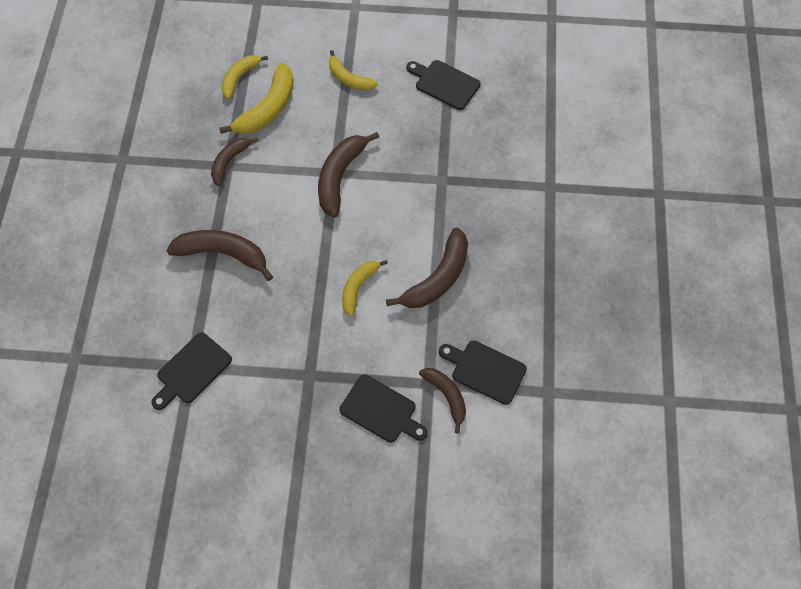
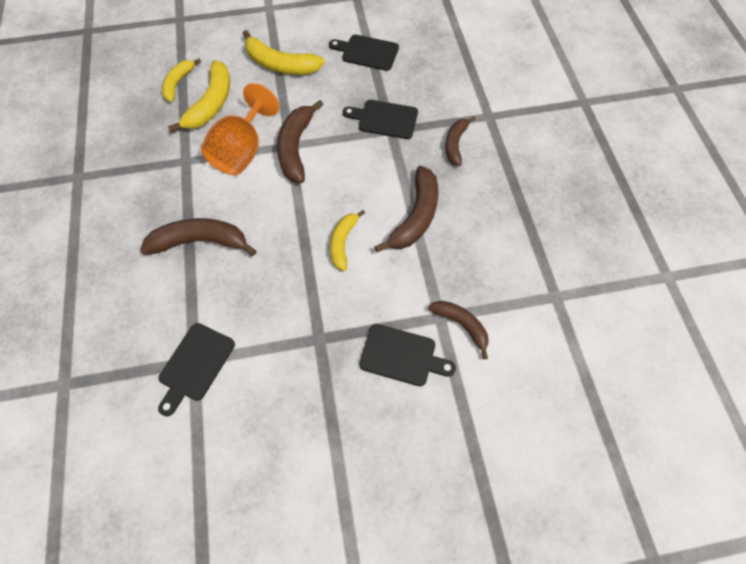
camera: 15 degrees left, 0 degrees up
brown banana [211,138,258,186] -> brown banana moved to [445,116,476,166]
yellow banana [329,50,378,91] -> yellow banana [243,30,325,75], size x1.58
black cutting board [439,341,527,405] -> black cutting board moved to [343,100,418,139]
none -> orange goblet [201,83,279,175]

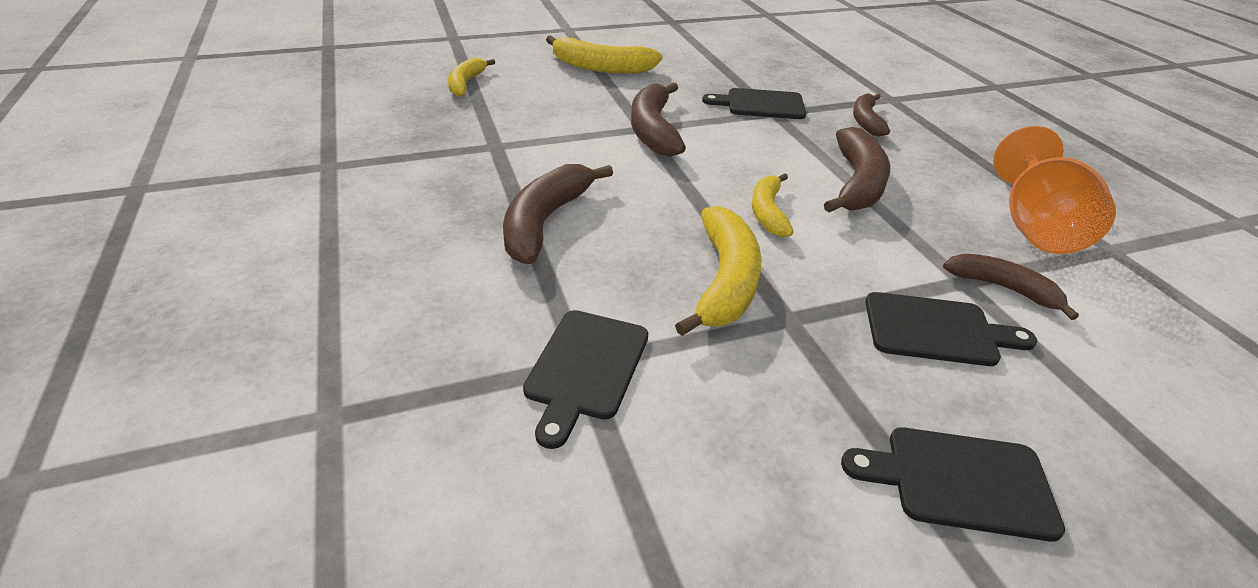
camera: 10 degrees left, 25 degrees down
brown banana [140,218,256,256] -> brown banana turned 60 degrees counterclockwise [503,164,613,264]
yellow banana [168,60,230,133] -> yellow banana moved to [675,206,762,336]
orange goblet [201,83,279,175] -> orange goblet moved to [993,126,1116,254]
black cutting board [329,35,399,71] -> black cutting board moved to [841,427,1065,542]

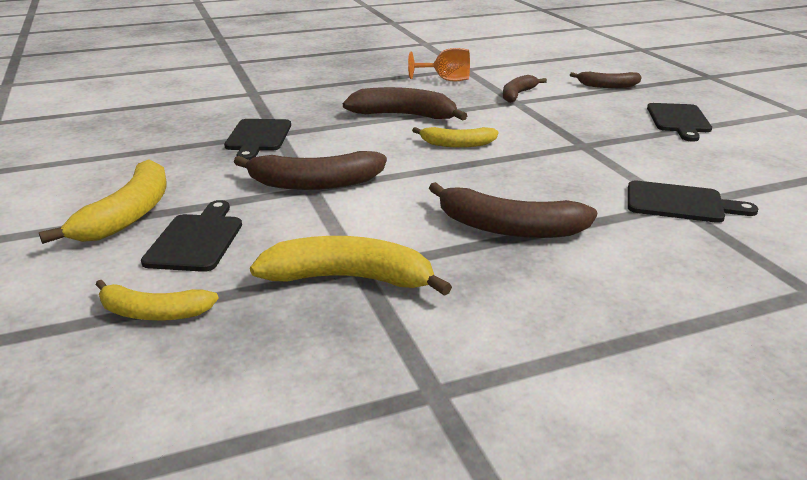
camera: 90 degrees left, 10 degrees down
yellow banana [675,206,762,336] -> yellow banana moved to [250,236,452,296]
brown banana [853,93,890,136] -> brown banana moved to [570,72,642,88]
black cutting board [865,292,1037,366] -> black cutting board moved to [141,200,242,272]
orange goblet [993,126,1116,254] -> orange goblet [408,48,470,81], size x0.65

